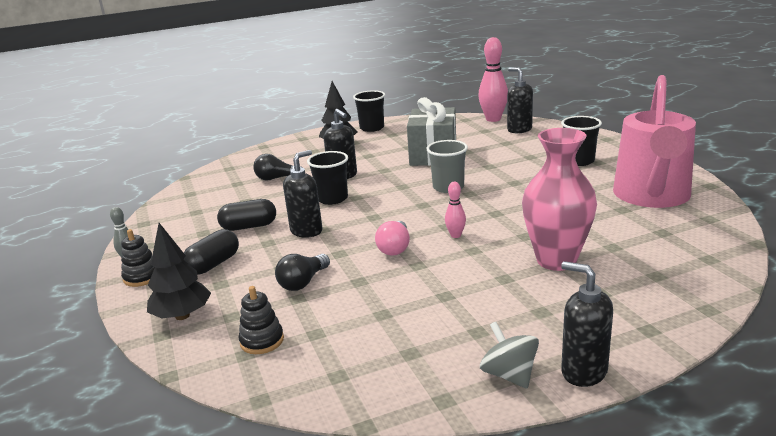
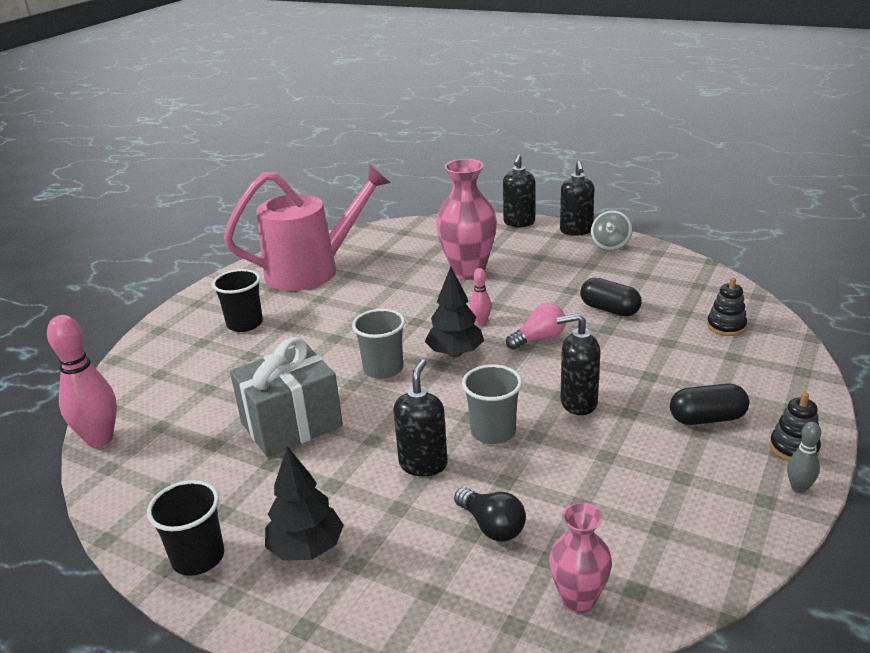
camera: 130 degrees left, 5 degrees up
black tree [147,223,211,320] -> black tree moved to [425,266,484,357]
black capsule [217,199,276,231] -> black capsule moved to [580,278,641,317]
black light bulb [275,254,330,291] -> none
black cup [307,151,348,205] -> grey cup [462,364,522,444]
black soap dispenser [507,67,533,133] -> black soap dispenser moved to [503,154,535,227]
none -> pink vase [549,502,612,613]

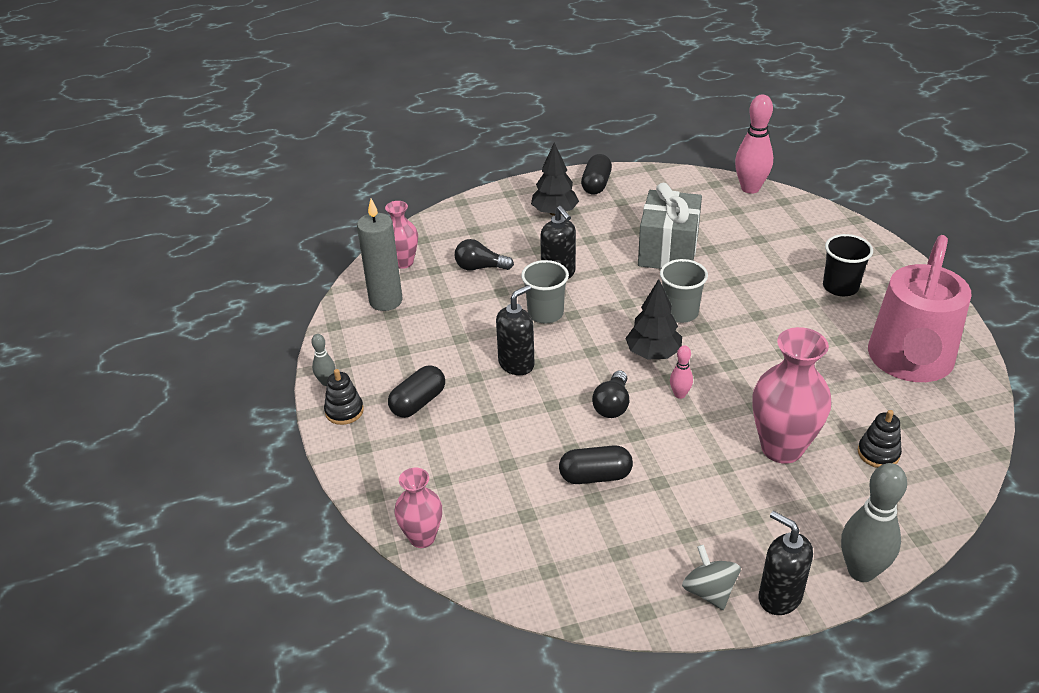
camera: 135 degrees right, 10 degrees up
black cup [147,480,224,576] -> black capsule [581,154,612,195]
black soap dispenser [503,154,535,227] -> grey bowling pin [841,463,907,582]
pink light bulb [506,303,566,349] -> black light bulb [592,370,629,418]
black stacking toy [707,278,747,336] -> black stacking toy moved to [858,410,902,468]
none -> grey candle [357,199,402,311]
none -> pink vase [394,467,442,548]

